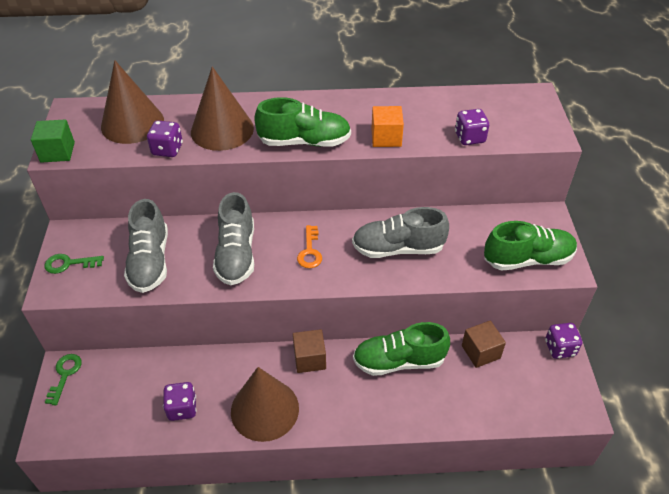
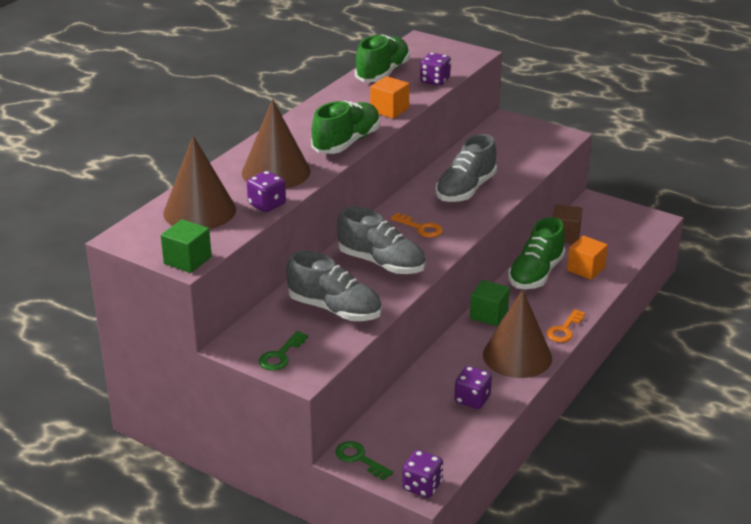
camera: 55 degrees left, 15 degrees down
brown cube [293,329,326,373] -> green cube [470,280,510,326]
green shoe [484,221,577,271] -> green shoe moved to [355,34,410,82]
purple dice [545,323,582,359] -> purple dice moved to [402,450,443,498]
none -> orange key [547,309,585,343]
none -> orange cube [567,236,608,280]

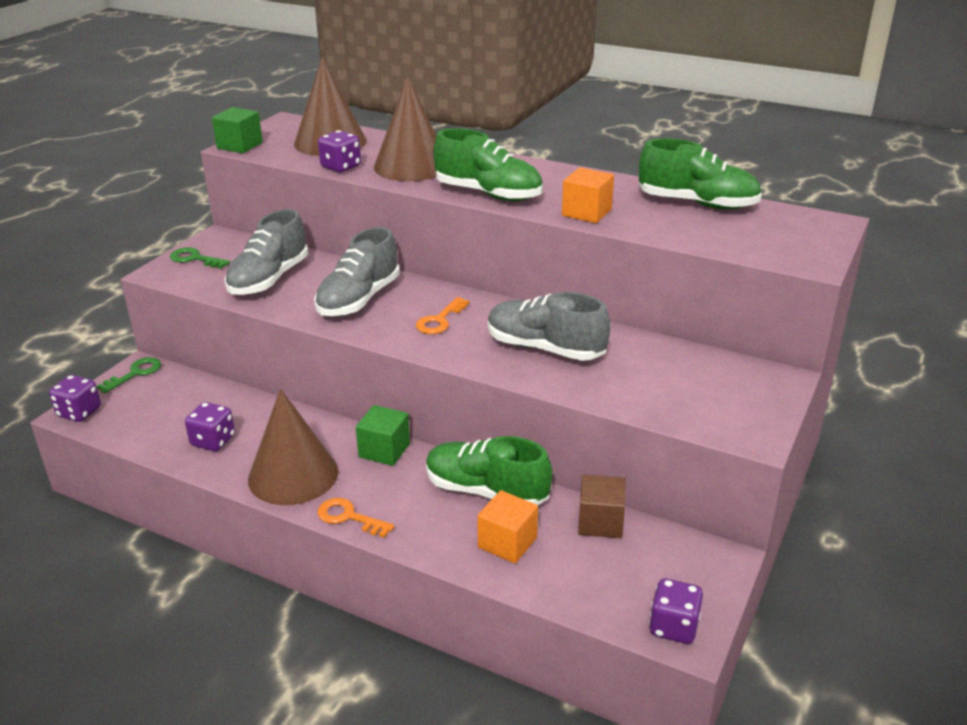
camera: 85 degrees right, 0 degrees up
purple dice [420,53,451,86] -> purple dice moved to [649,578,703,644]

